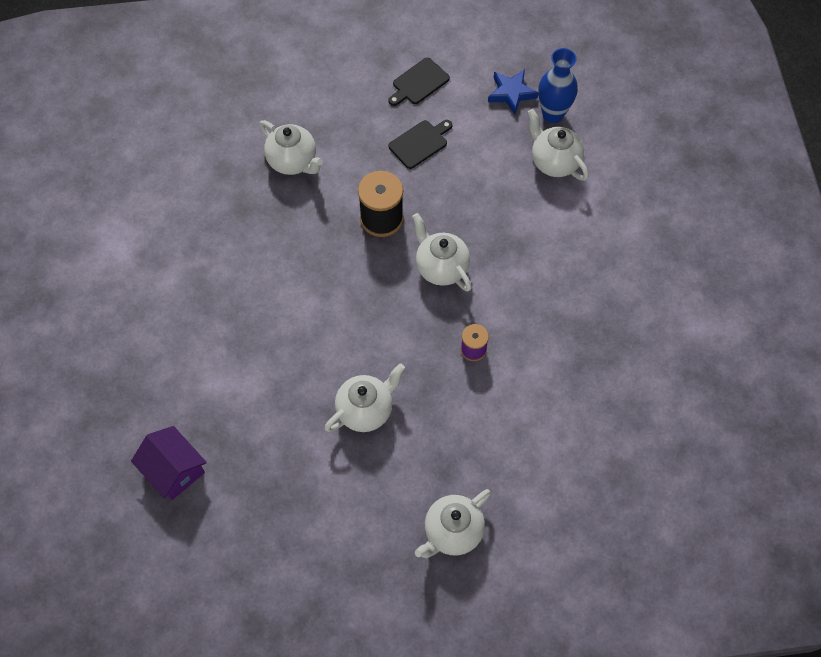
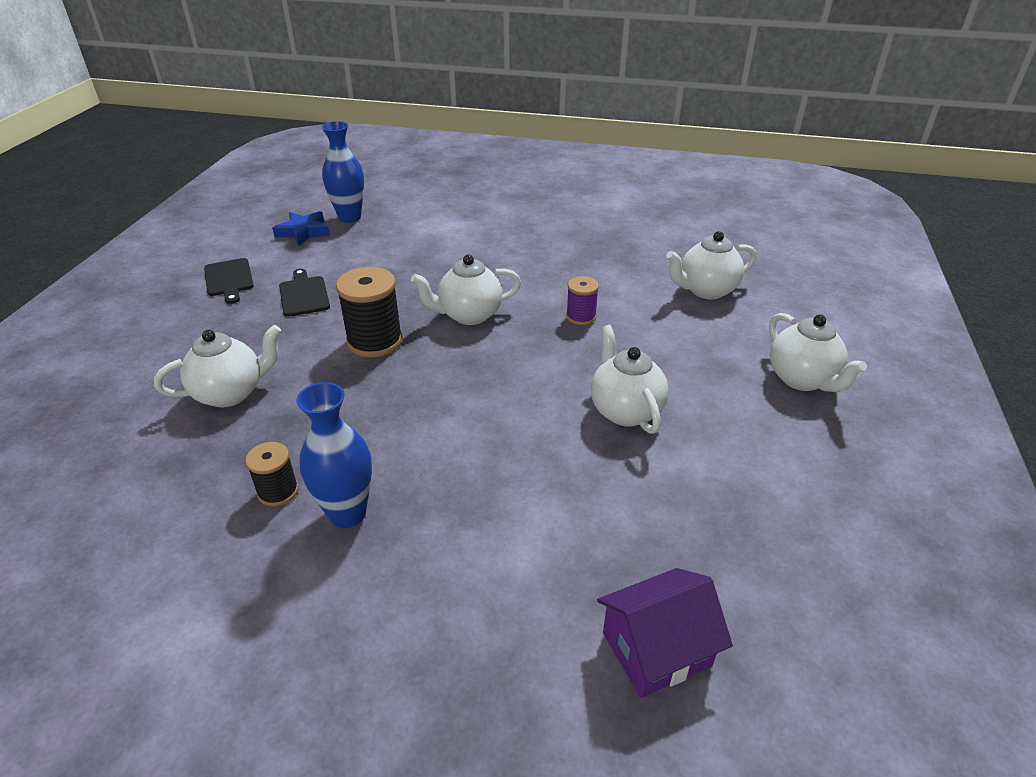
camera: 70 degrees left, 25 degrees down
white teapot [528,109,589,181] -> white teapot moved to [666,231,757,299]
none -> black spool [245,442,299,506]
none -> blue vase [296,382,372,528]

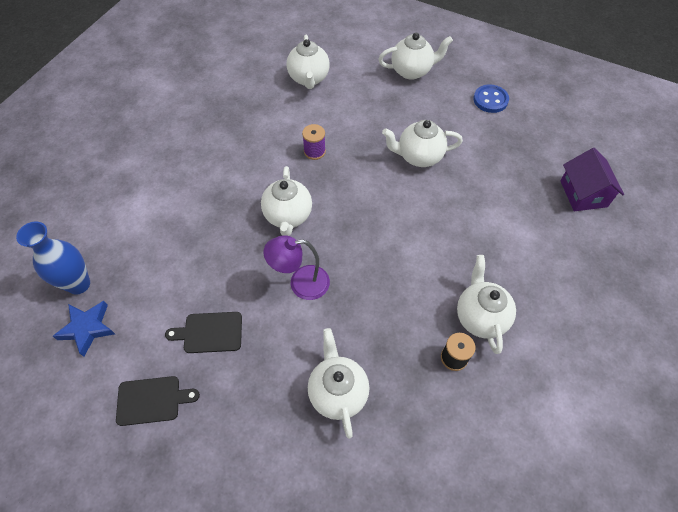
camera: 75 degrees left, 20 degrees up
blue vase [296,382,372,528] -> white teapot [457,255,516,354]
black spool [336,267,403,357] -> purple lamp [263,235,330,300]
none -> blue button [473,84,509,113]

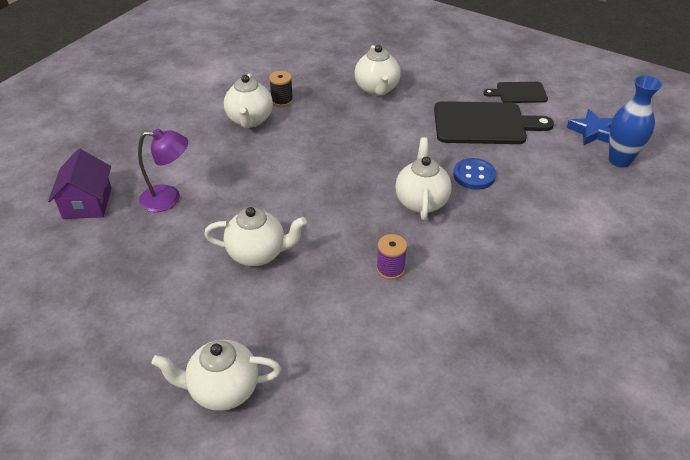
camera: 175 degrees left, 15 degrees down
black cutting board [165,312,242,353] -> black cutting board [434,101,554,144], size x1.80
purple lamp [263,235,330,300] -> purple lamp moved to [138,129,188,212]
white teapot [287,35,330,89] -> none
blue button [473,84,509,113] -> blue button moved to [453,158,496,190]

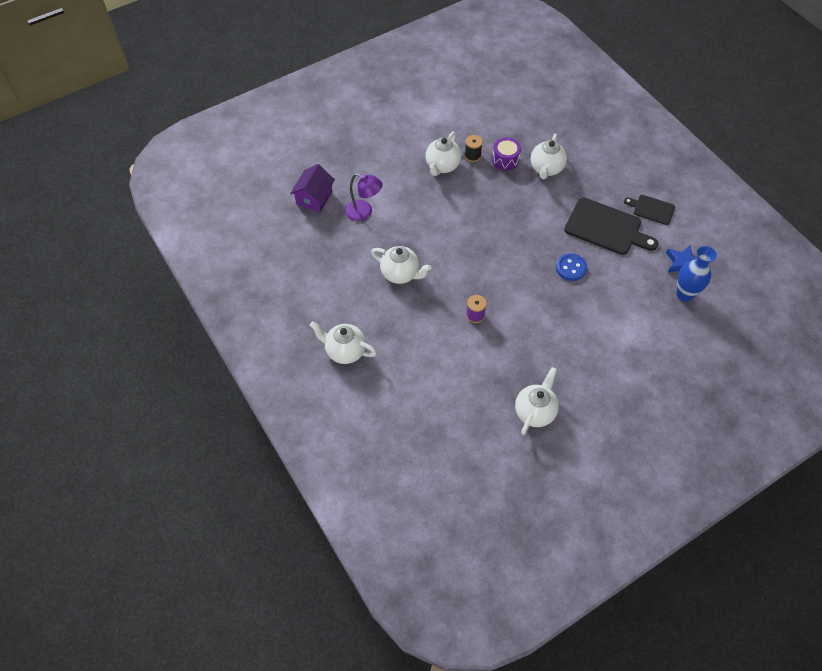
camera: 25 degrees right, 15 degrees up
white teapot [395,137,452,220] -> white teapot moved to [515,367,559,435]
none -> purple drum [492,137,521,171]

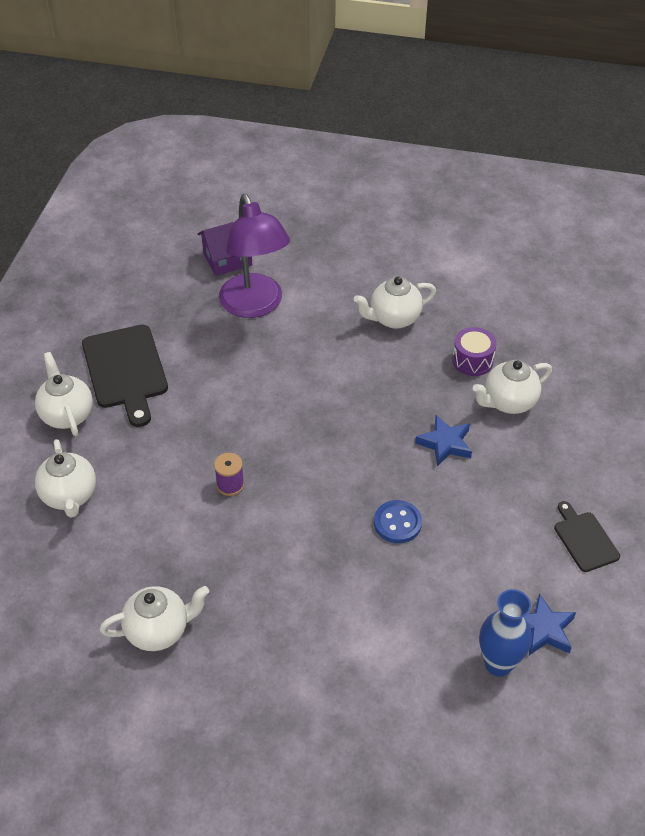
camera: 45 degrees right, 10 degrees down
purple lamp [345,173,383,221] -> purple lamp [219,194,290,318], size x1.70
white teapot [371,246,431,284] -> white teapot moved to [35,439,96,518]
black spool [464,135,483,162] -> none
black cutting board [564,197,658,255] -> black cutting board moved to [82,324,168,427]
none -> blue star [415,415,472,466]

